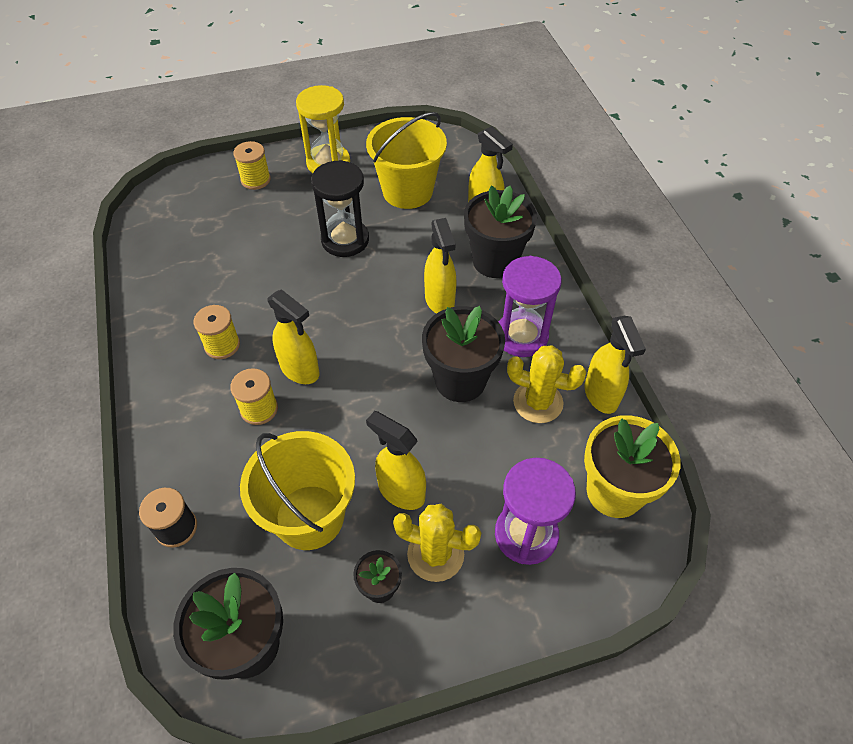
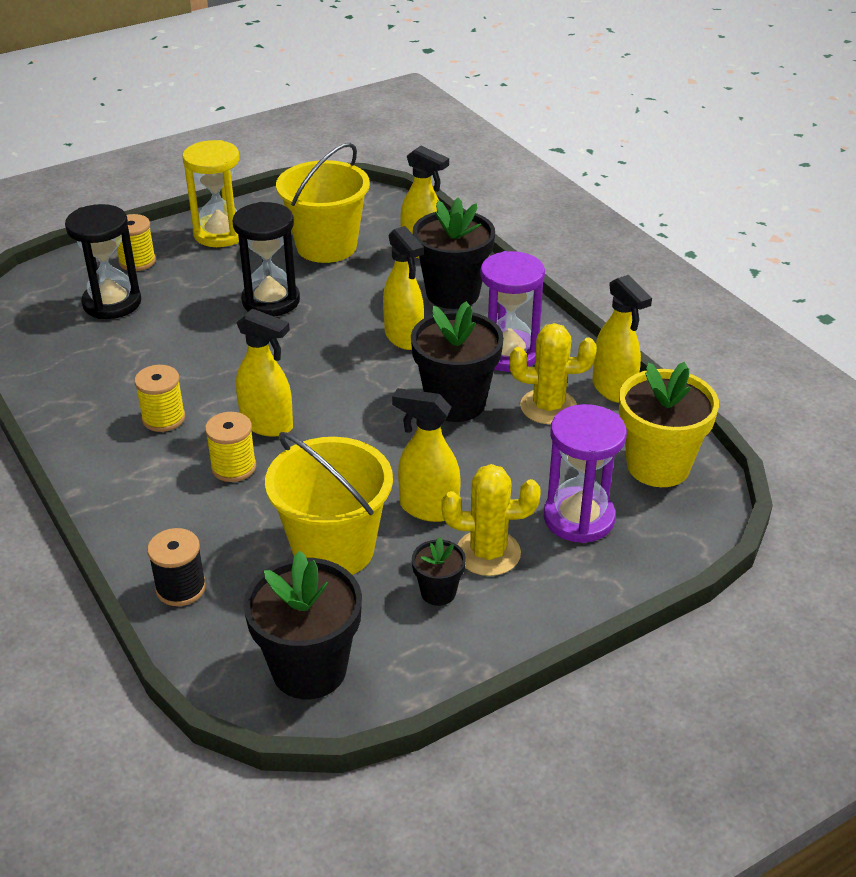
camera: 15 degrees left, 15 degrees down
none -> black hourglass [65,204,141,319]

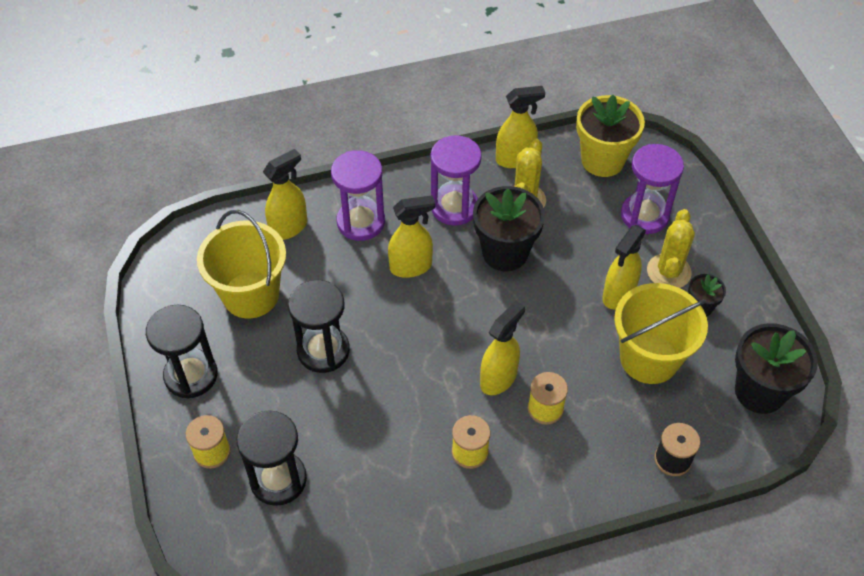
camera: 75 degrees left, 15 degrees up
yellow hourglass [183,140,239,247] -> black hourglass [146,305,218,398]
black flower pot [413,197,495,309] -> purple hourglass [331,150,385,241]

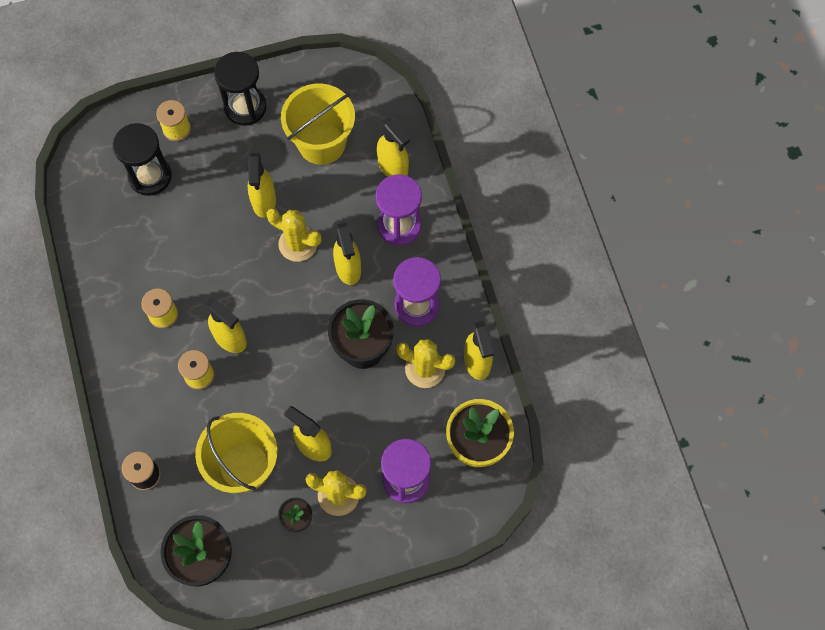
camera: 90 degrees right, 15 degrees up
black hourglass [288,280,350,373] -> yellow spray bottle [247,153,276,218]
none -> yellow cactus [267,208,322,262]

